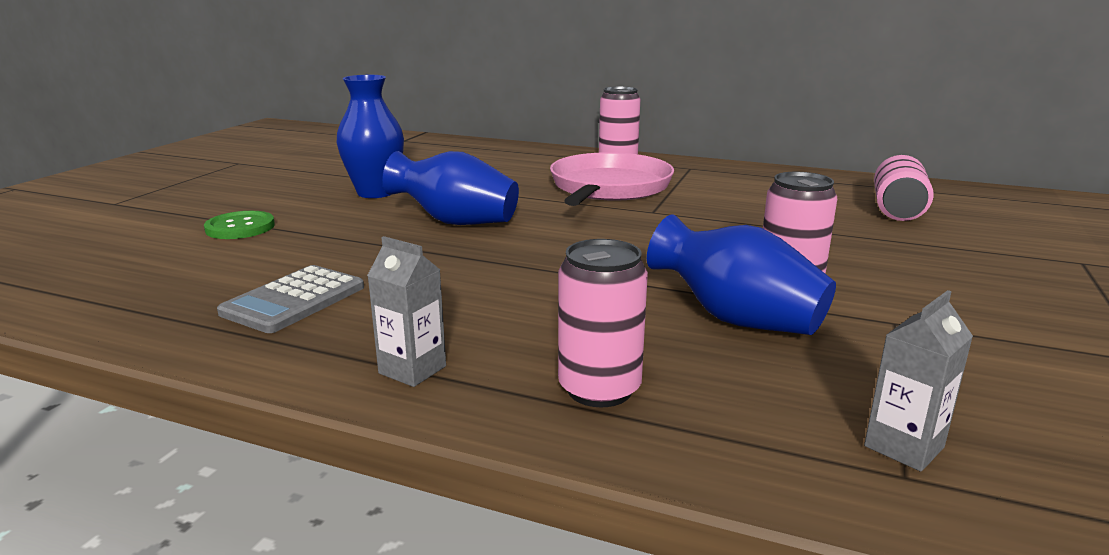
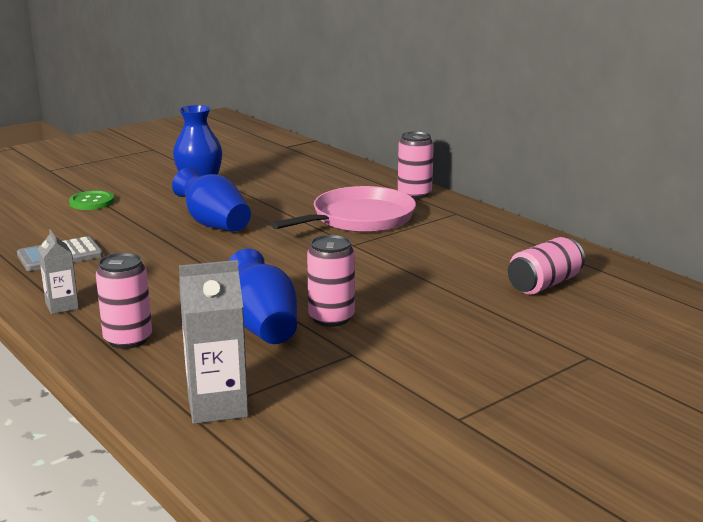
camera: 30 degrees right, 0 degrees up
grey carton [864,290,973,472] -> grey carton [179,260,249,424], size x1.64

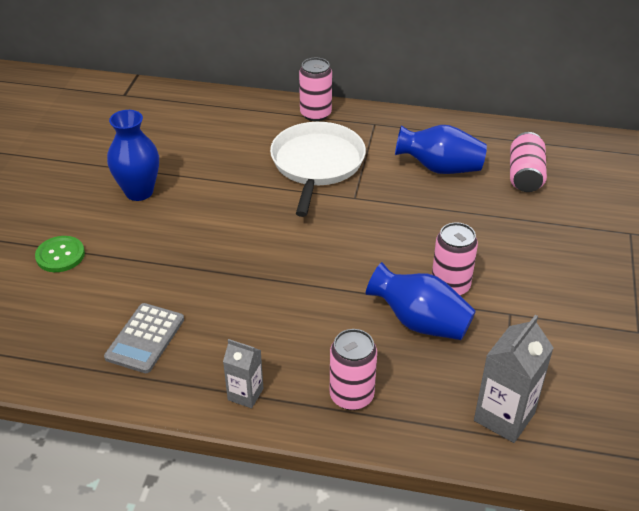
camera: 40 degrees left, 20 degrees up
blue vase [172,167,251,232] -> blue vase moved to [395,125,487,174]
pink pan [271,186,416,232] -> white pan [270,122,366,217]

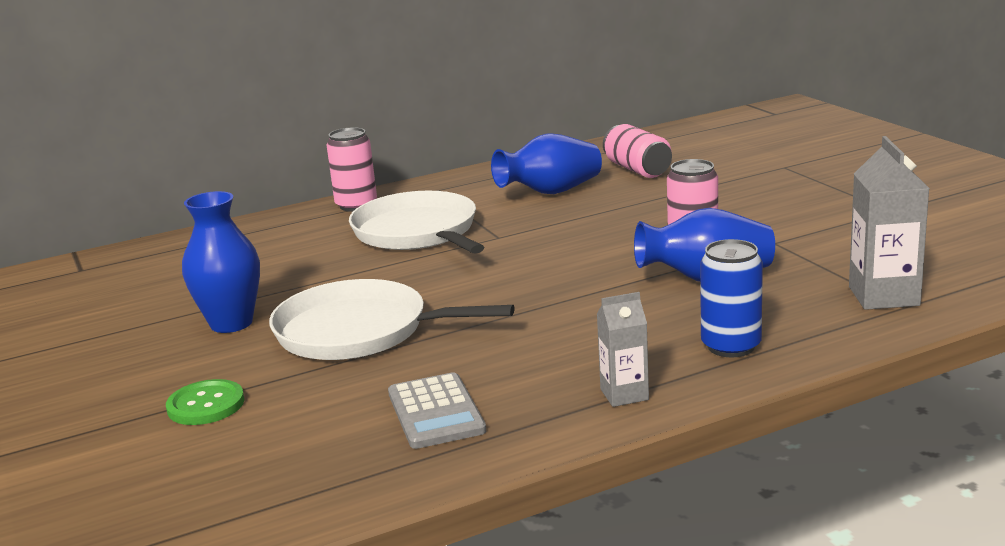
camera: 35 degrees left, 20 degrees down
pink can [330,329,377,410] -> blue can [700,239,763,357]
none -> white pan [269,279,515,360]

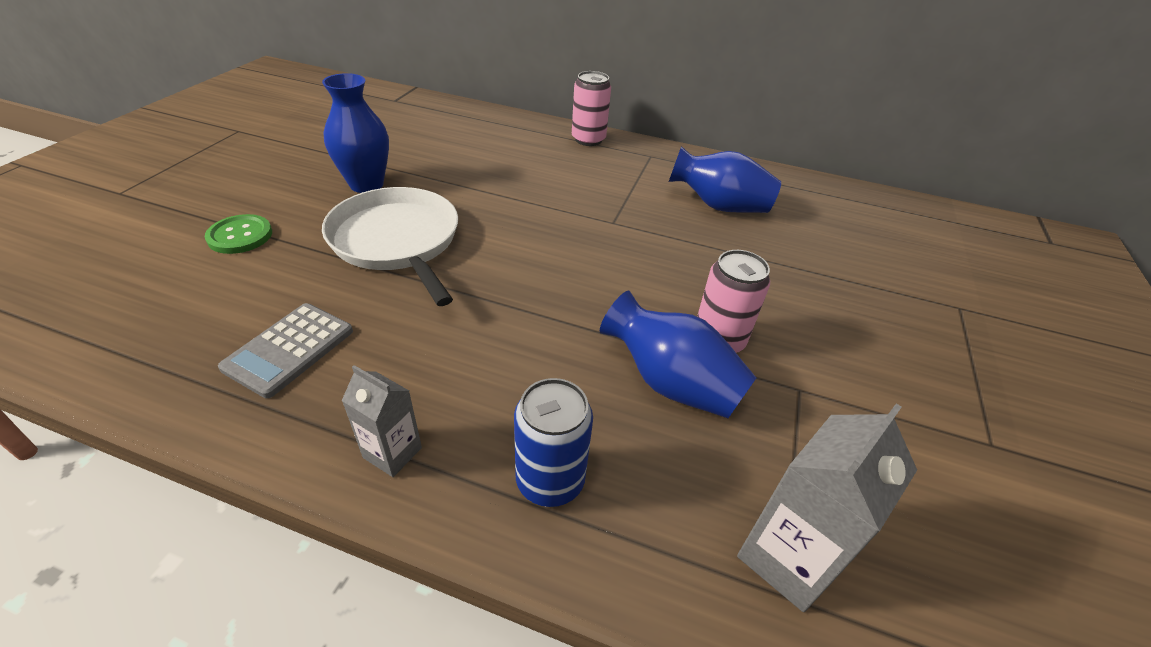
camera: 40 degrees right, 20 degrees up
white pan [349,191,484,254] -> none
pink can [603,124,672,178] -> none

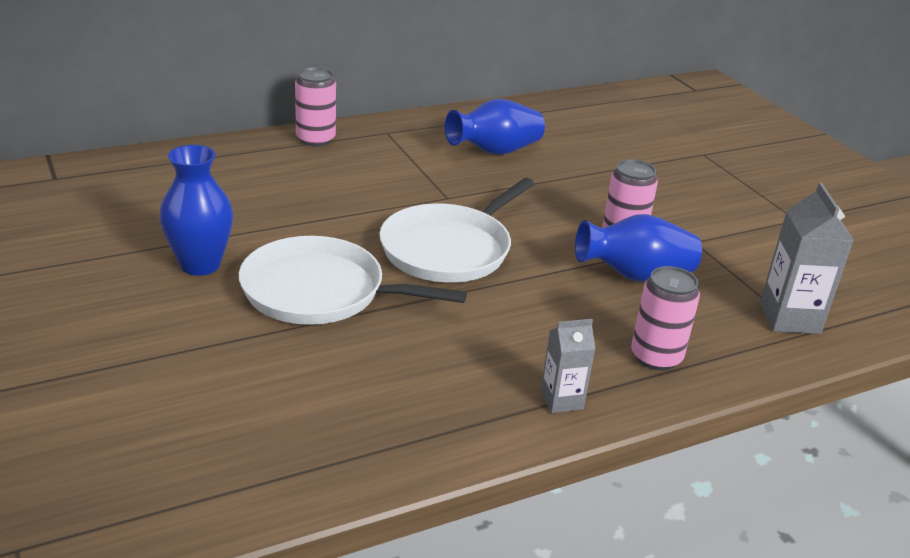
camera: 45 degrees left, 10 degrees down
green button [205,214,272,254] -> none
grey calculator [218,303,353,398] -> none
blue can [514,378,593,507] -> pink can [631,266,700,371]
none -> white pan [379,178,534,283]

